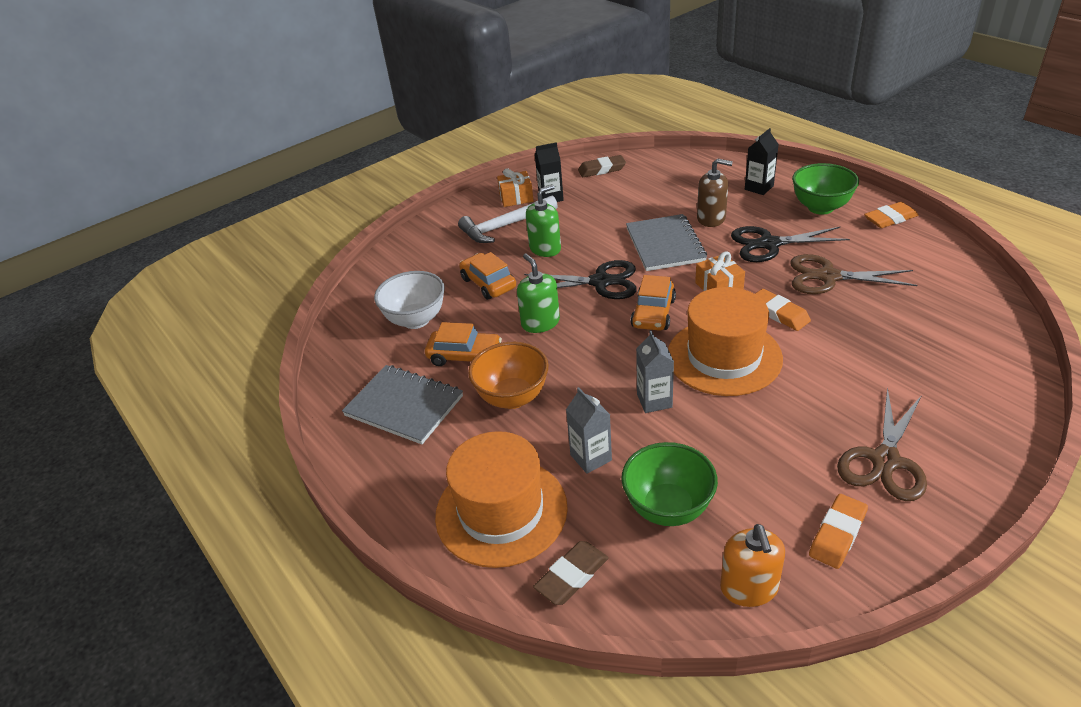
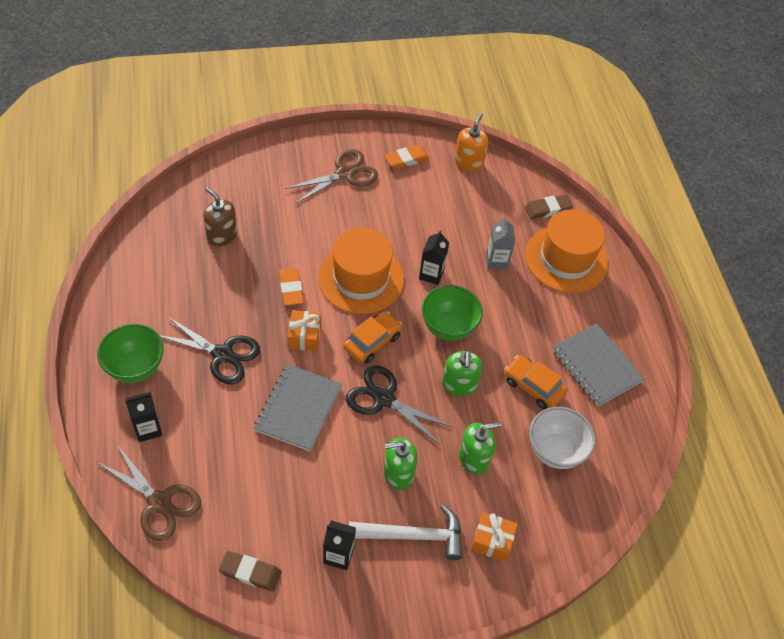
camera: 160 degrees left, 15 degrees up
orange car [459,252,516,300] -> green soap dispenser [459,422,501,474]
orange bowl [468,342,548,409] -> none
orange gift [497,168,534,207] -> orange gift moved to [471,512,518,562]
green bowl [621,442,718,526] -> green bowl moved to [421,285,483,341]
grey carton [636,330,674,413] -> black carton [419,230,449,285]
brown soap dispenser [697,158,733,227] -> brown soap dispenser moved to [203,187,237,246]
brown scissors [790,254,917,294] -> brown scissors moved to [97,445,201,541]
orange eraser [864,202,918,228] -> none

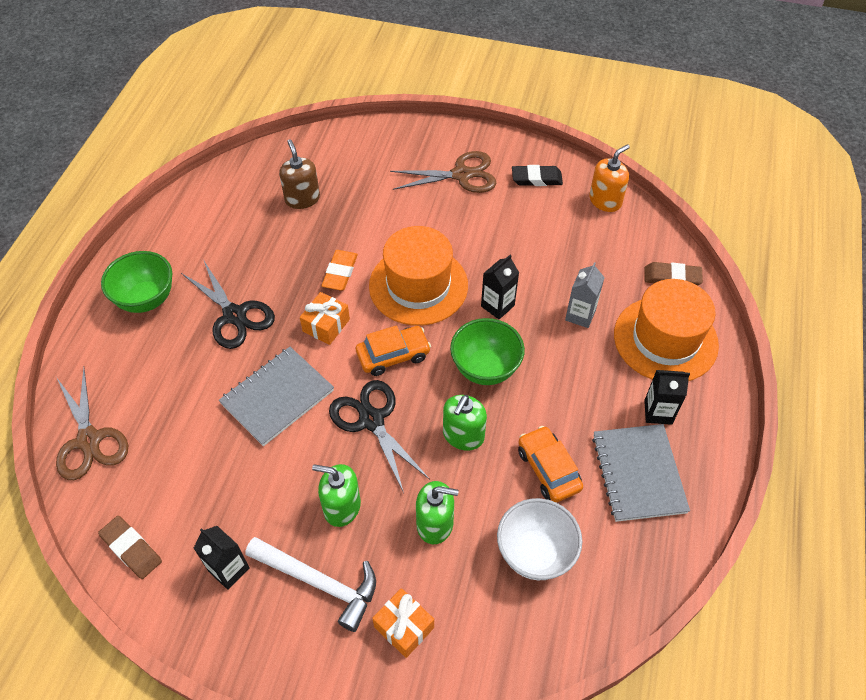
camera: 30 degrees right, 0 degrees up
black carton [125,392,162,442] -> black carton moved to [644,370,690,425]
orange eraser [385,145,430,169] -> black eraser [512,165,563,186]

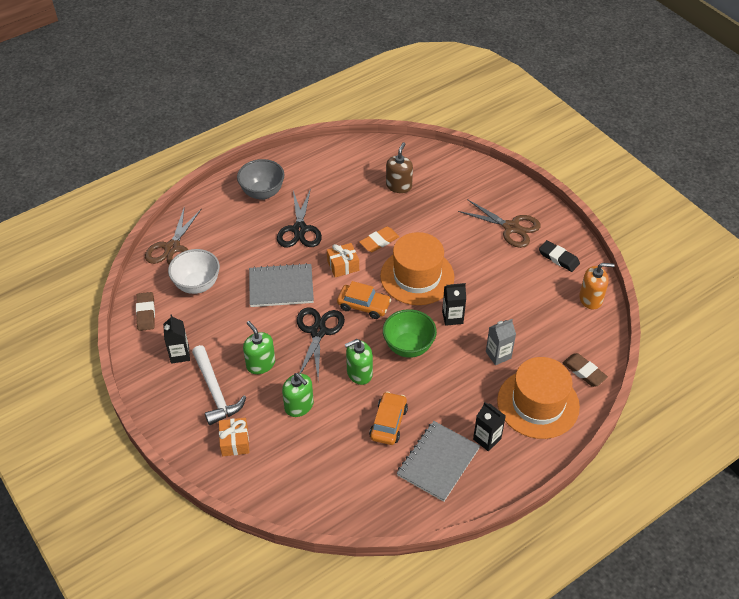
camera: 40 degrees right, 5 degrees down
green bowl [101,251,172,313] -> grey bowl [237,159,285,200]
white bowl [497,498,582,580] -> white bowl moved to [168,249,220,294]

